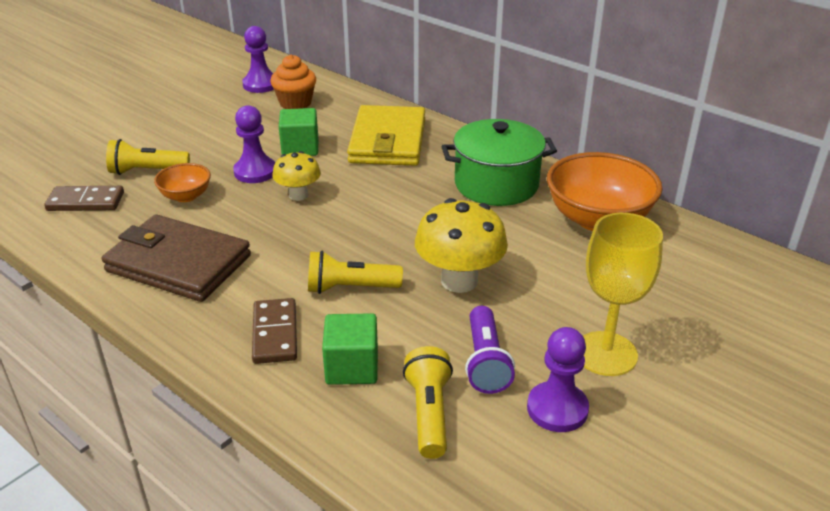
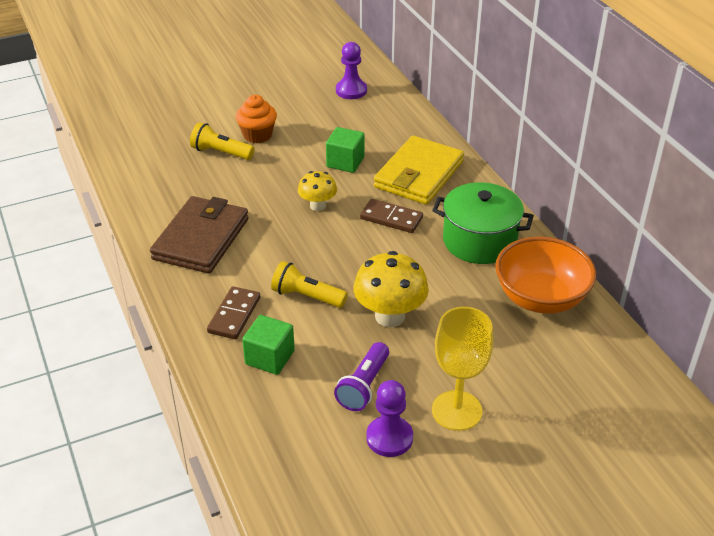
camera: 25 degrees right, 5 degrees up
brown domino [44,186,124,211] -> brown domino moved to [360,199,423,233]
brown wallet [102,214,251,302] -> brown wallet turned 60 degrees clockwise [150,196,249,274]
orange bowl [154,163,211,202] -> none
purple pawn [233,105,275,183] -> none
orange cupcake [270,54,316,109] -> orange cupcake moved to [236,95,277,143]
yellow flashlight [403,346,453,459] -> none

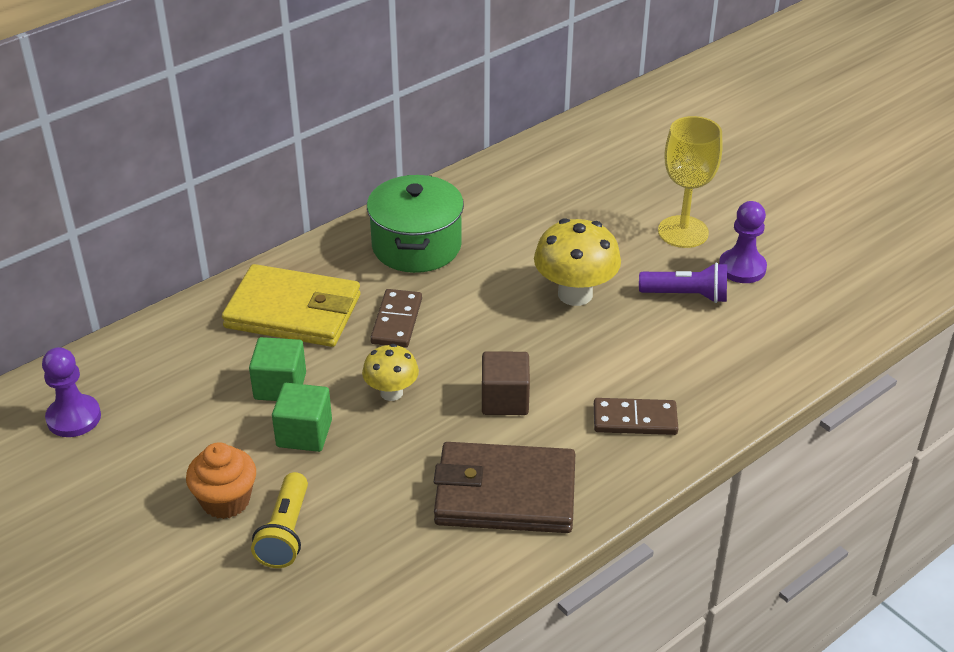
camera: 105 degrees left, 0 degrees up
green cube [242,315,295,375] -> green cube moved to [272,383,332,452]
yellow flashlight [271,261,348,308] -> none
orange bowl [495,237,596,314] -> none
none -> brown cube [482,351,530,415]

